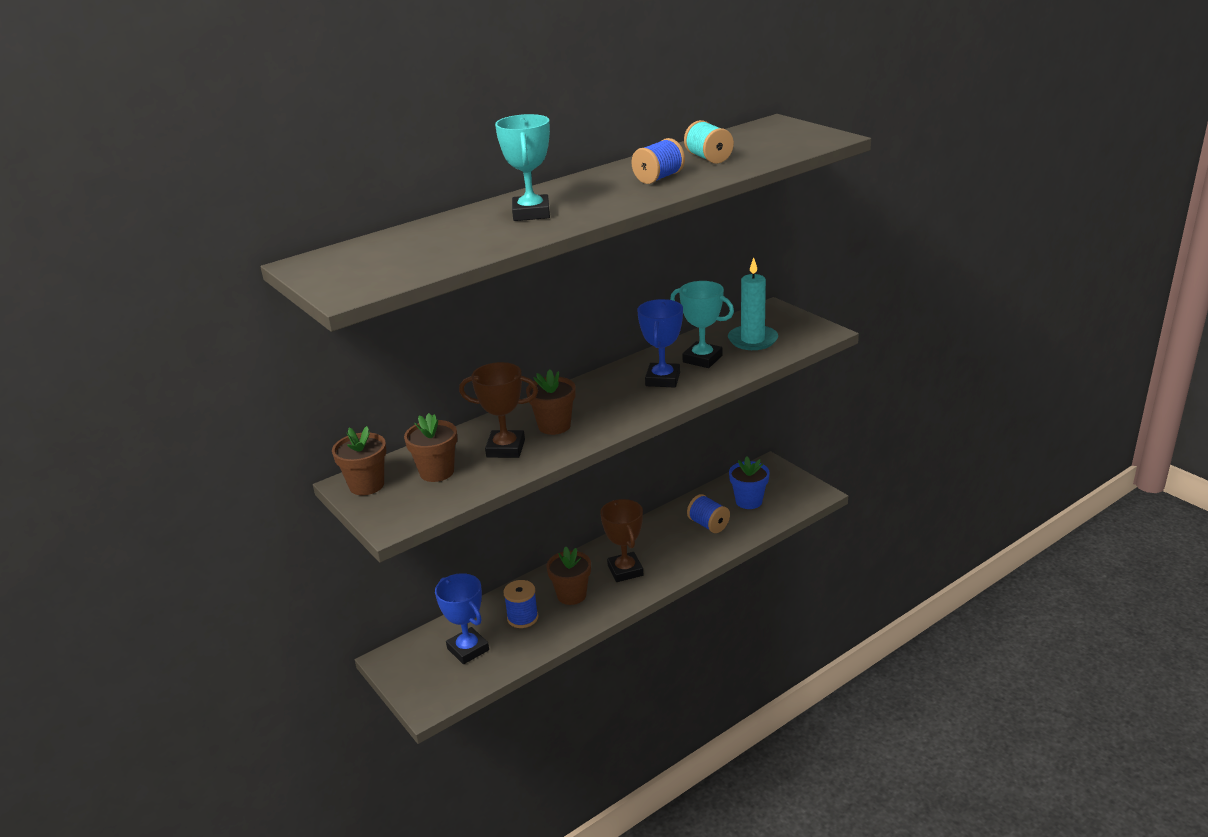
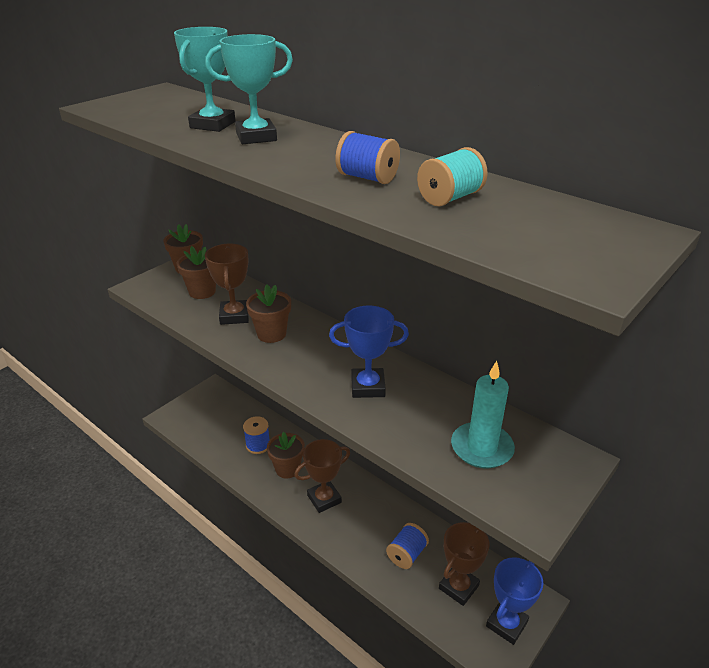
camera: 75 degrees right, 5 degrees up
blue trophy [435,573,489,664] -> blue trophy moved to [486,557,543,645]
turquoise trophy [670,281,734,368] -> turquoise trophy moved to [174,27,236,132]
blue flower pot [729,456,770,509] -> brown trophy [439,522,490,606]

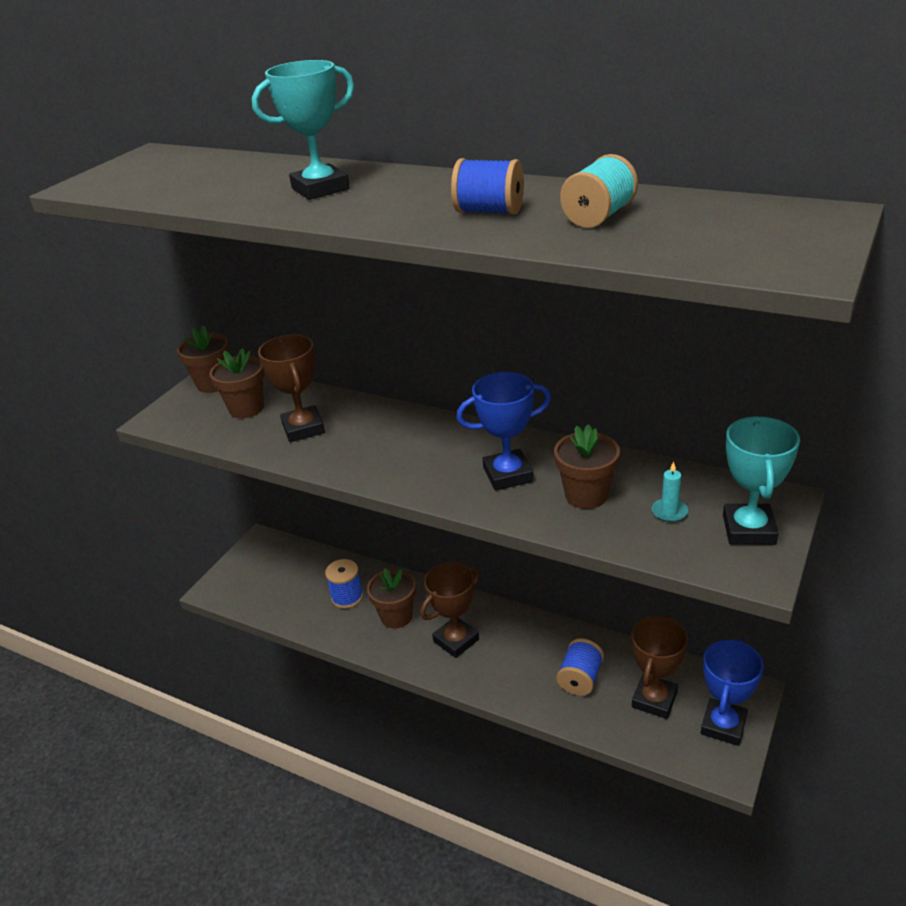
camera: 10 degrees left, 0 degrees up
turquoise trophy [174,27,236,132] -> turquoise trophy moved to [723,416,800,545]
brown flower pot [246,284,291,343] -> brown flower pot moved to [554,424,620,509]
turquoise candle [451,361,515,469] -> turquoise candle [652,461,688,522], size x0.47

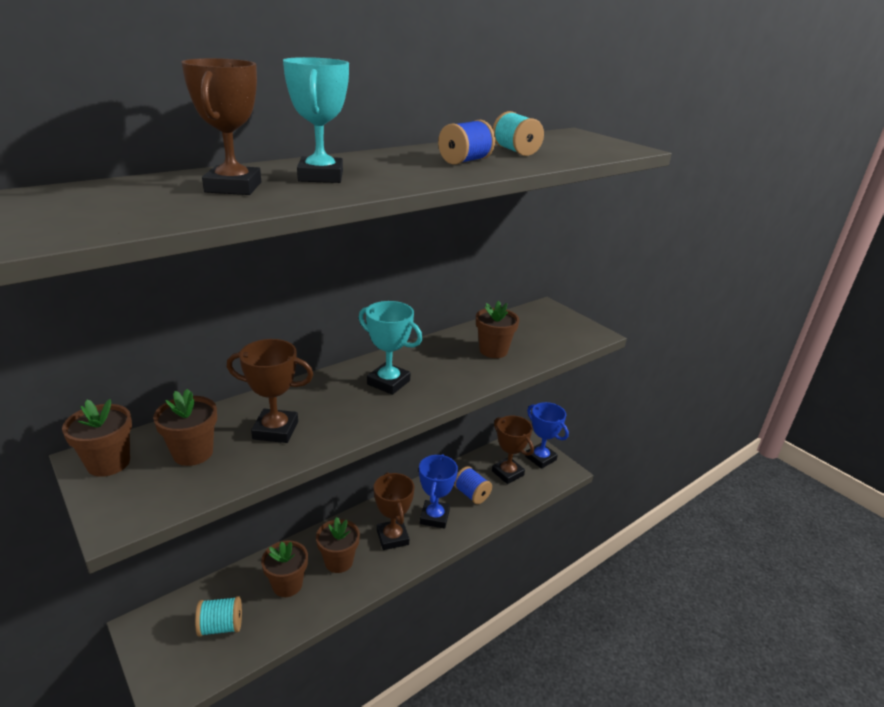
camera: 70 degrees left, 5 degrees down
blue spool [325,559,363,609] -> brown flower pot [261,540,308,597]
blue trophy [456,372,551,491] -> blue trophy moved to [419,454,458,529]
turquoise candle [652,461,688,522] -> none
turquoise trophy [723,416,800,545] -> turquoise trophy moved to [359,301,422,395]
none -> brown trophy [182,58,261,195]
none -> turquoise spool [195,596,242,637]

